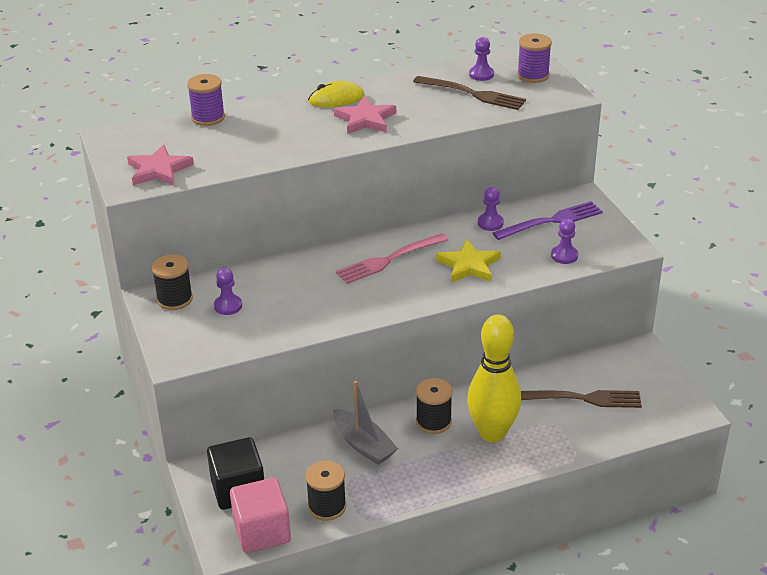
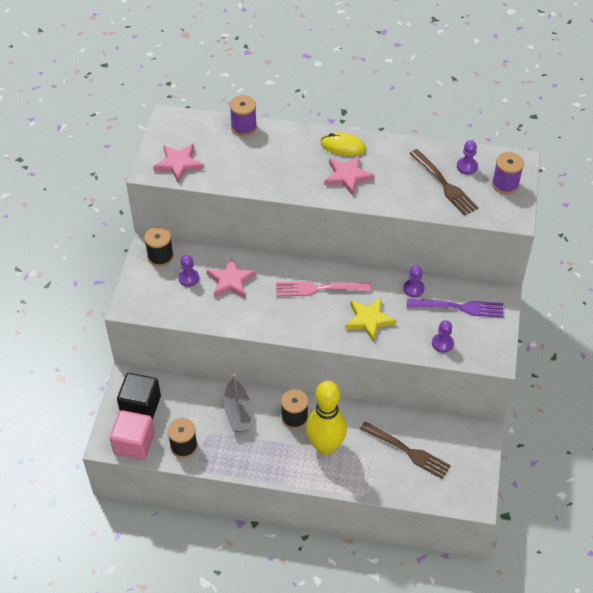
camera: 30 degrees right, 15 degrees up
none -> pink star [206,258,256,298]

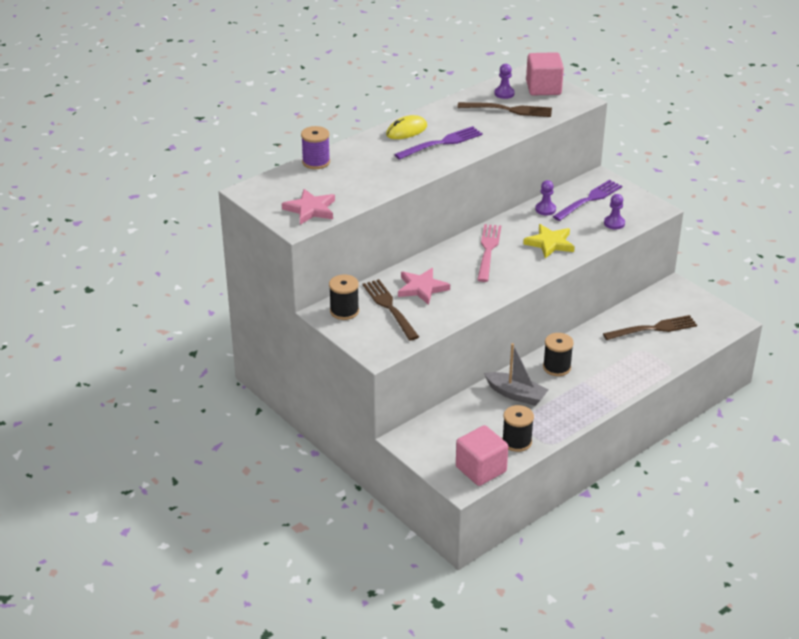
camera: 50 degrees left, 15 degrees down
black cube [117,373,161,420] -> none
purple pawn [178,255,199,287] -> brown fork [363,279,419,340]
pink fork [276,281,371,296] -> pink fork turned 150 degrees clockwise [477,224,501,282]
yellow bowling pin [306,381,347,455] -> none
pink star [324,155,374,196] -> purple fork [394,126,483,160]
purple spool [492,152,524,194] -> pink cube [526,52,564,96]

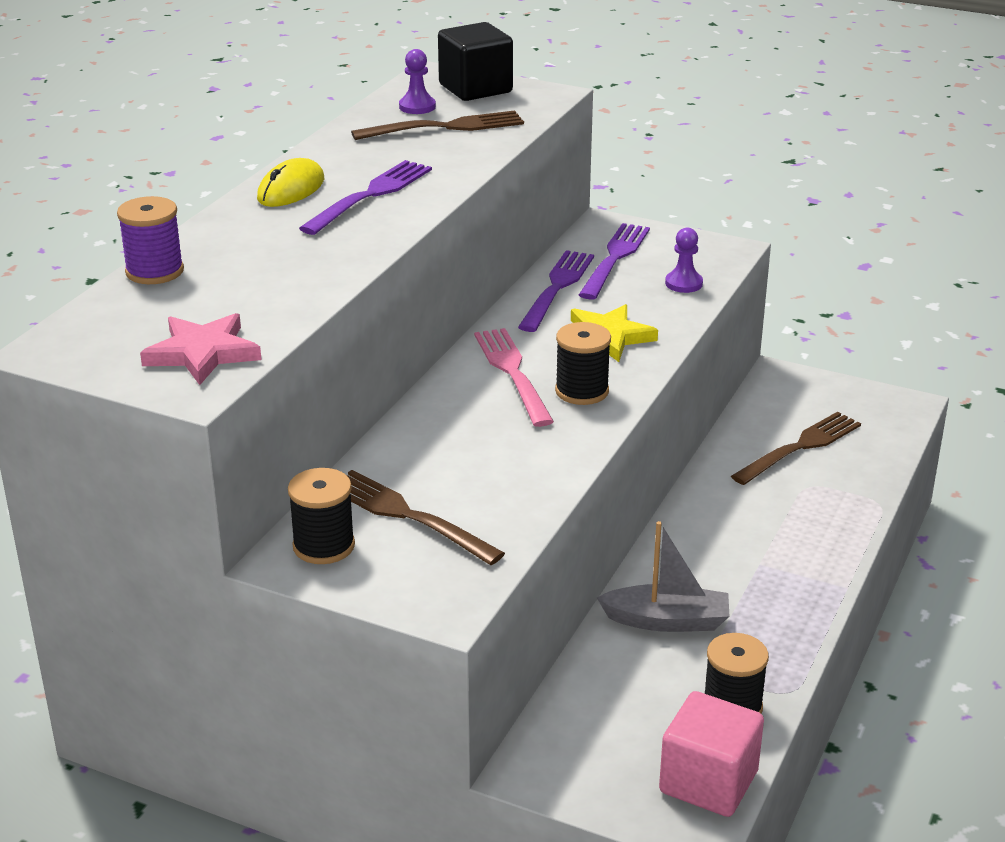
camera: 25 degrees left, 5 degrees down
pink star [398,268,450,305] -> none
pink cube [526,52,564,96] -> black cube [438,22,513,101]
purple pawn [535,180,556,215] -> purple fork [518,250,594,332]
black spool [543,333,574,376] -> black spool moved to [555,322,611,405]

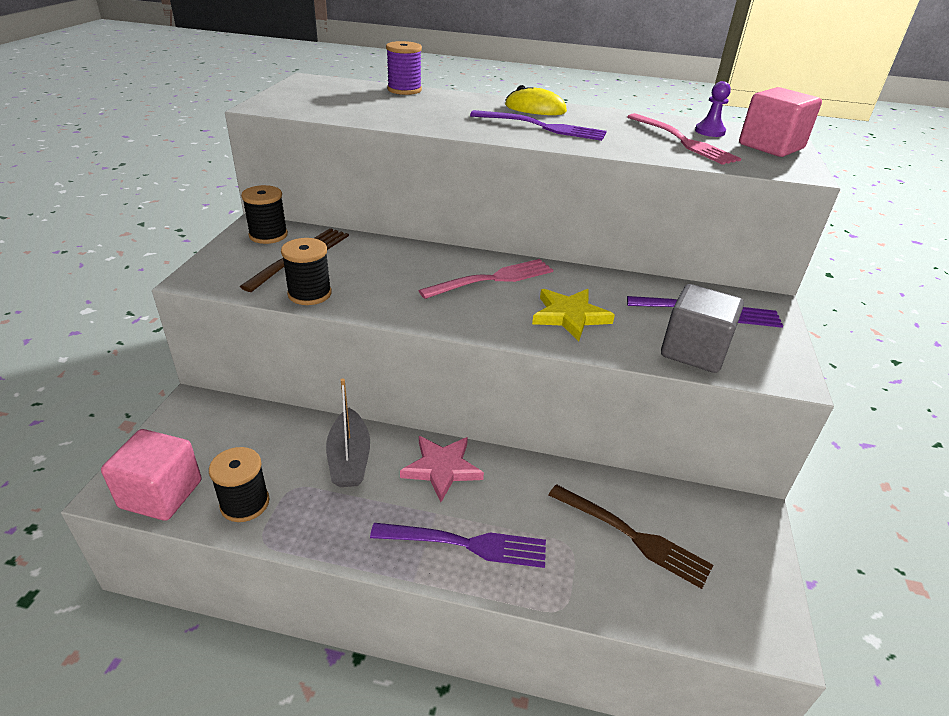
camera: 75 degrees right, 5 degrees up
pink star [140,313,262,385] -> pink star moved to [400,436,484,502]
brown fork [351,111,524,140] -> pink fork [627,113,742,165]
black cube [438,22,513,101] -> pink cube [739,87,822,157]
purple fork [518,250,594,332] -> purple fork moved to [370,523,546,568]
black spool [555,322,611,405] -> black spool moved to [281,238,332,305]
purple pawn [665,228,703,293] -> grey cube [661,284,744,373]

